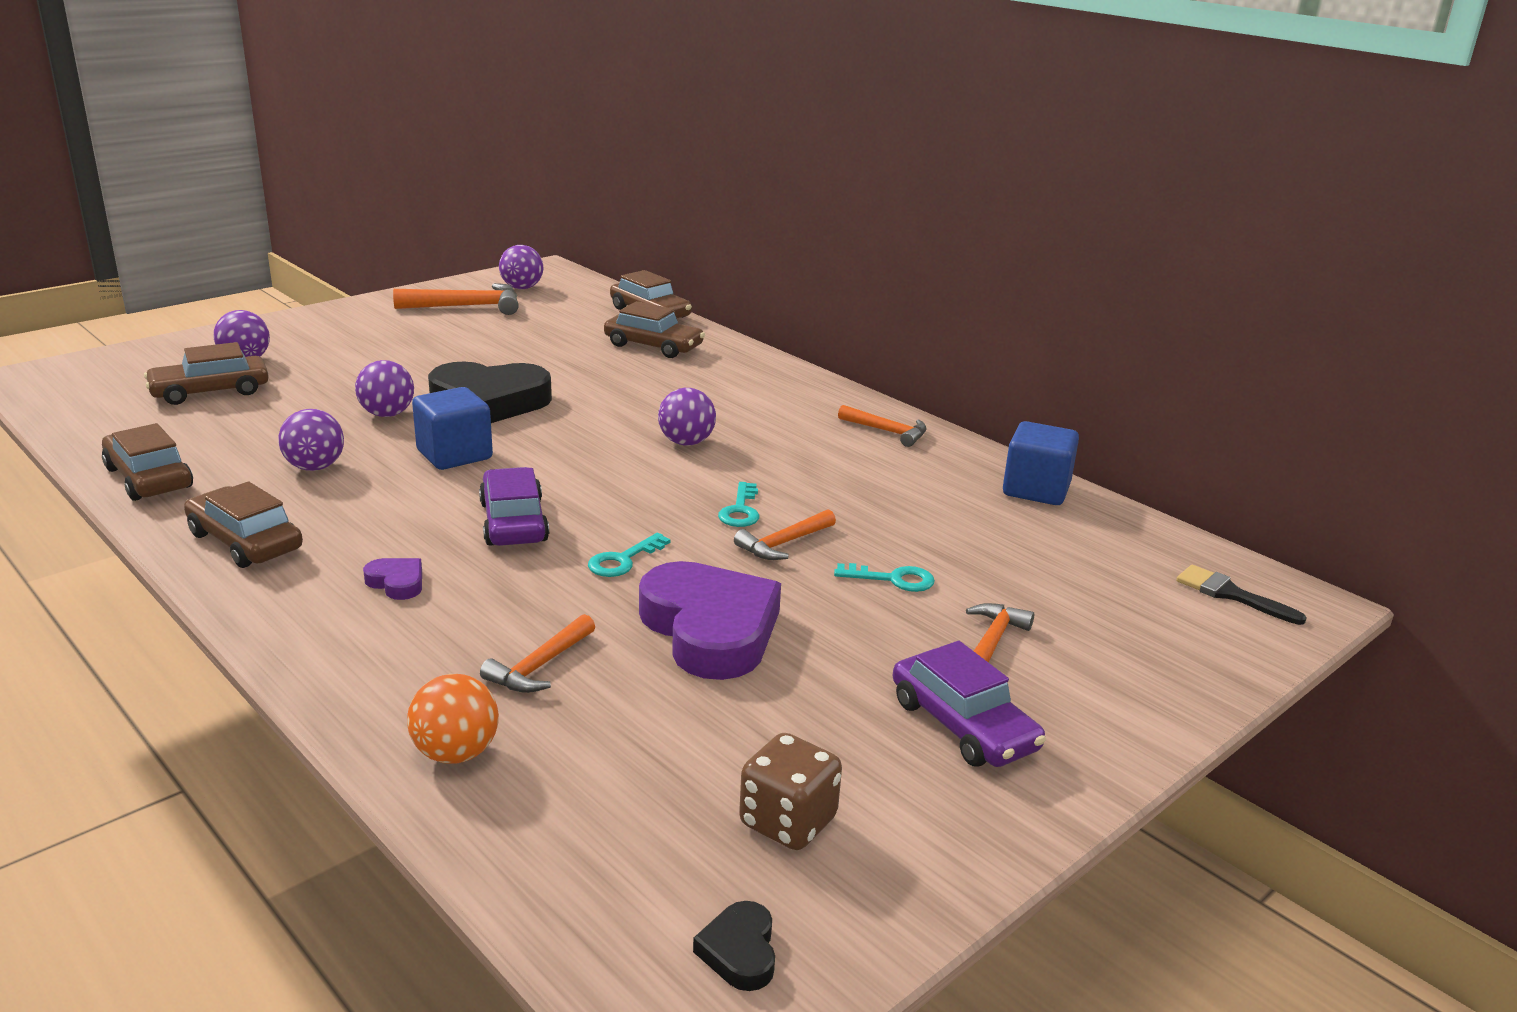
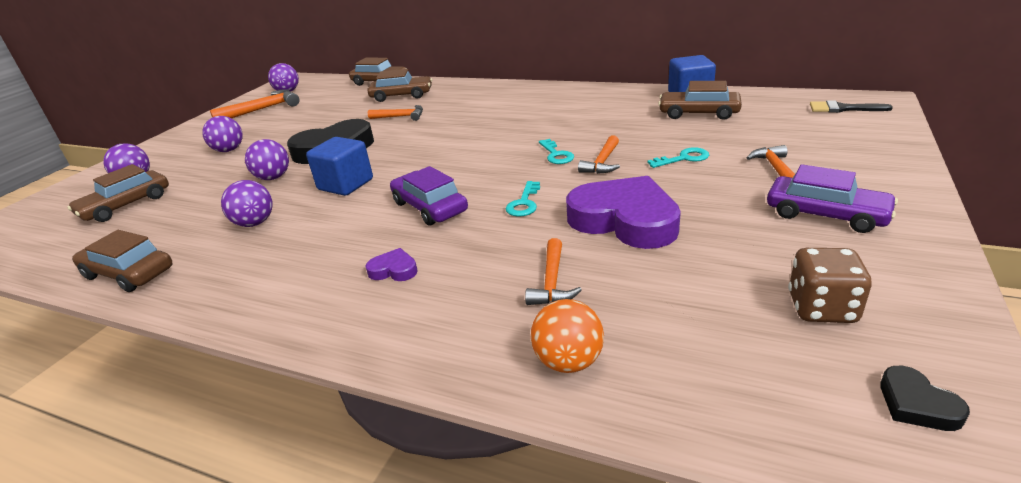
camera: 20 degrees left, 5 degrees up
brown car [184,482,303,568] -> brown car moved to [658,81,742,120]
purple ball [658,388,716,446] -> purple ball moved to [202,116,243,152]
orange hammer [838,405,927,447] -> orange hammer moved to [368,105,423,121]

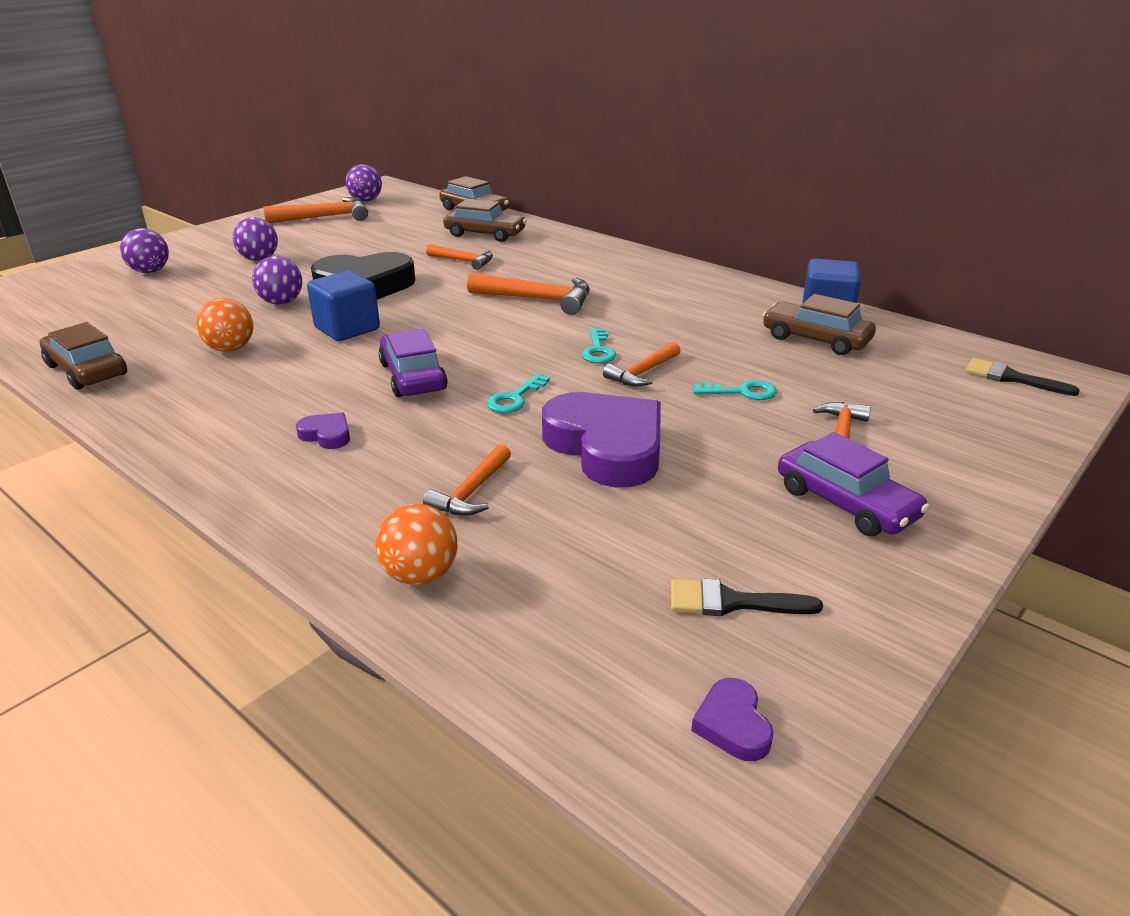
camera: 15 degrees right, 0 degrees up
brown car [67,164,169,222] -> none
purple ball [221,180,273,227] -> orange ball [196,298,254,352]
brown dice [788,248,872,323] -> black brush [671,579,823,616]
black heart [880,366,970,431] -> purple heart [691,678,773,761]
none -> orange hammer [467,273,590,315]

